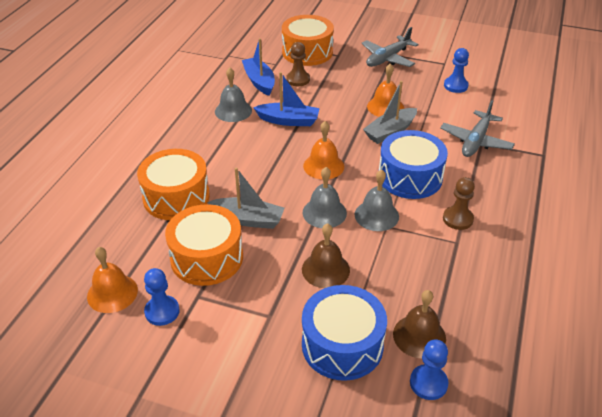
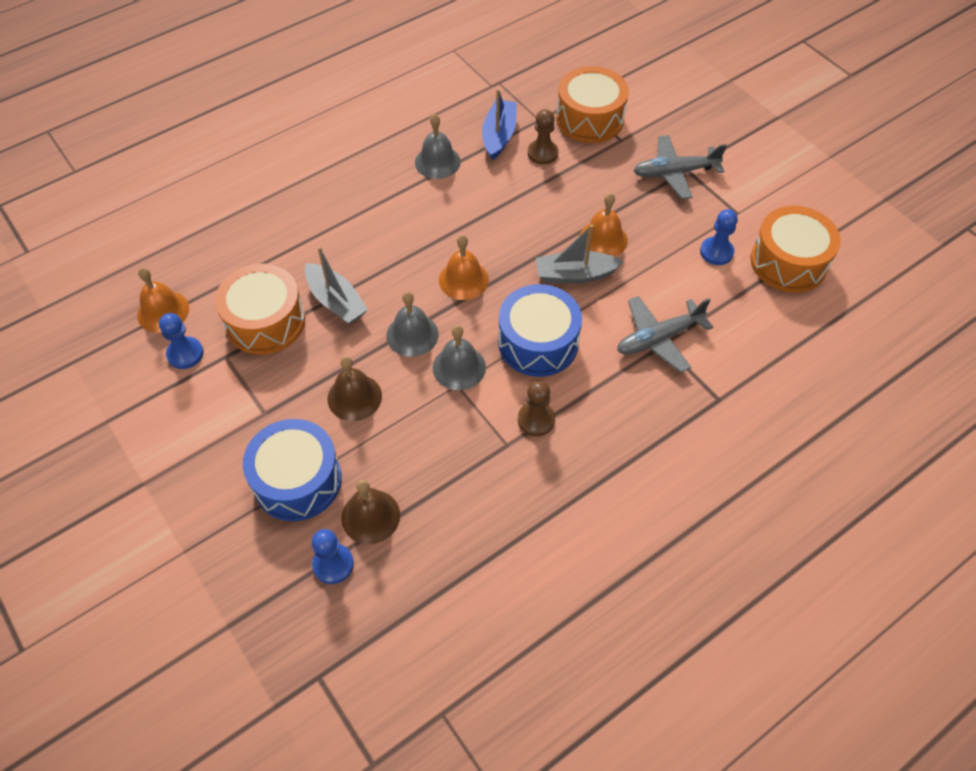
camera: 35 degrees right, 15 degrees up
orange drum [137,149,210,220] -> orange drum moved to [751,206,841,293]
blue boat [253,72,320,126] -> none

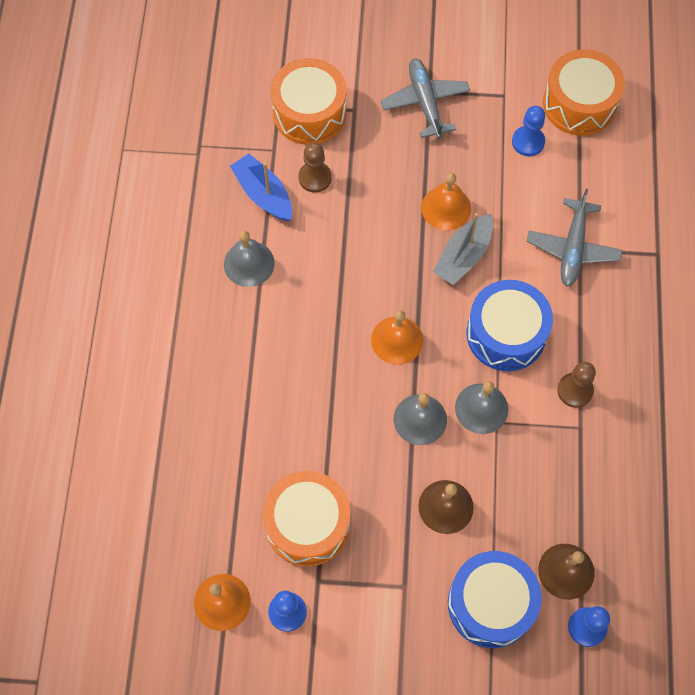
camera: 50 degrees left, 10 degrees up
grey boat [305,246,368,324] -> none
grey plane [633,135,727,199] -> grey plane turned 135 degrees clockwise [381,58,470,138]

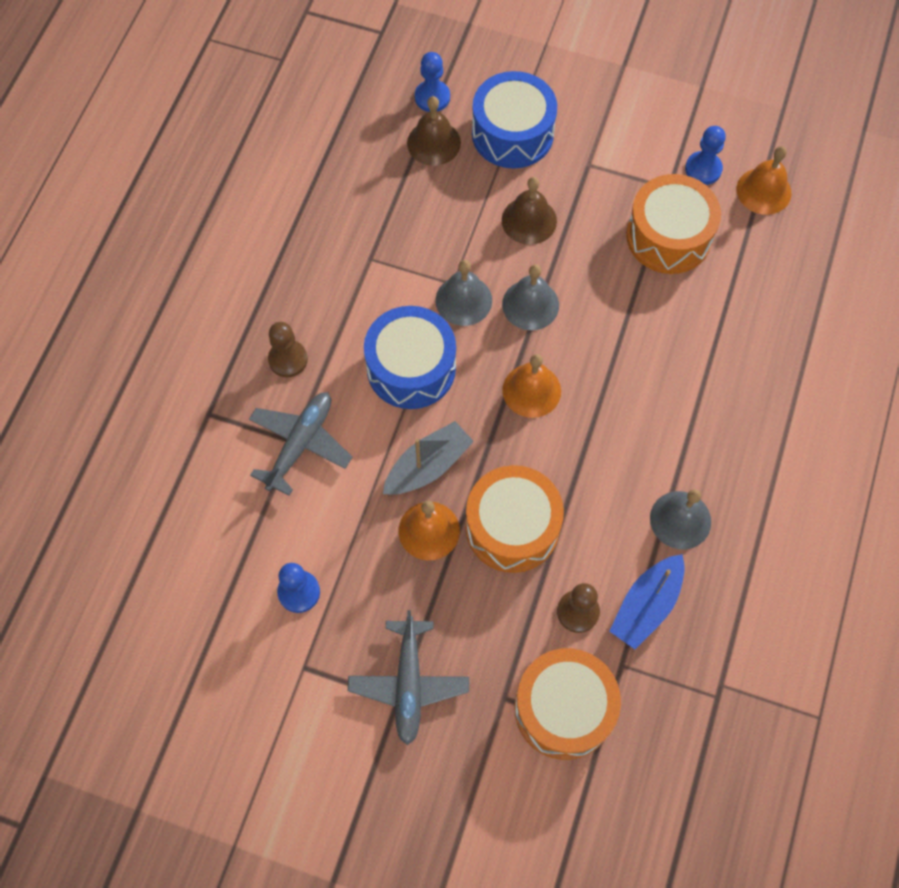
camera: 165 degrees left, 0 degrees up
blue boat [230,153,292,221] -> blue boat turned 60 degrees clockwise [609,554,685,649]
orange drum [543,49,625,136] -> orange drum moved to [466,465,564,573]
brown pawn [557,362,596,408] -> brown pawn moved to [268,322,308,377]

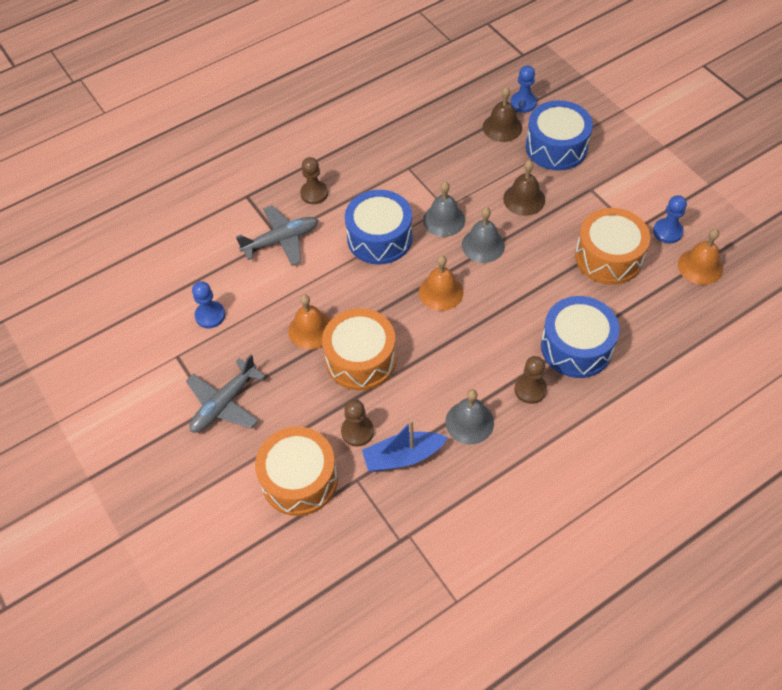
camera: 40 degrees right, 10 degrees down
grey boat [383,421,474,495] -> none
none -> brown pawn [514,356,547,404]
none -> blue drum [541,296,620,378]

